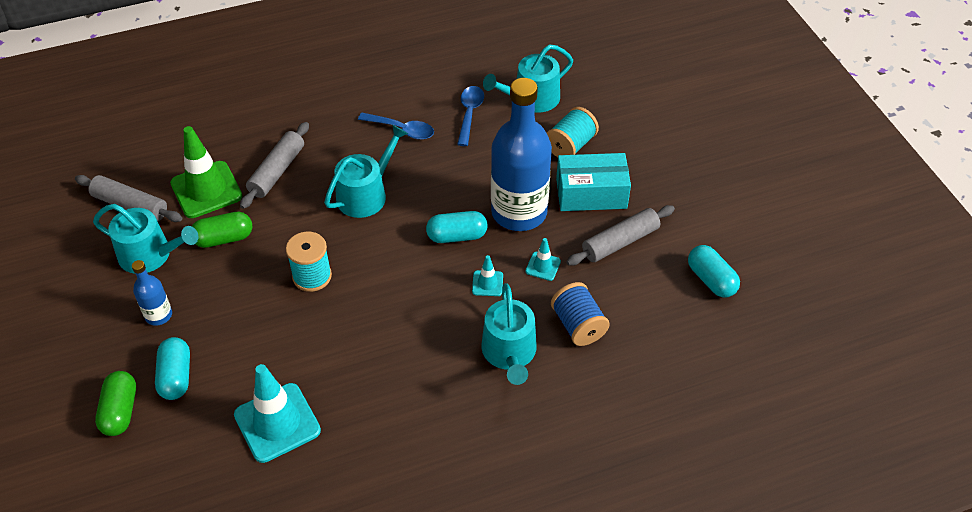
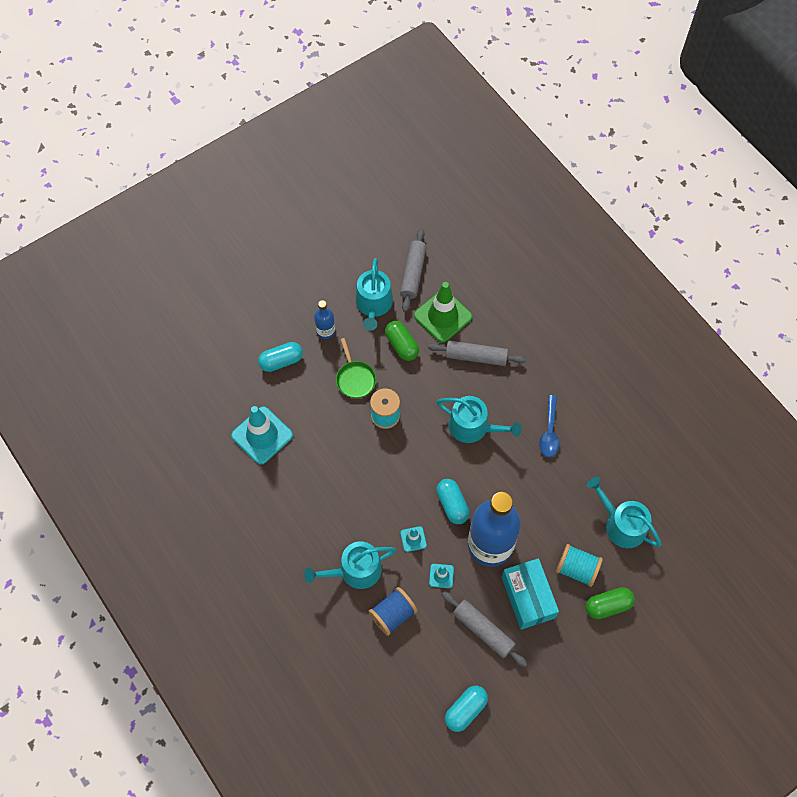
camera: 75 degrees right, 15 degrees up
green capsule [95,371,136,436] -> green capsule moved to [586,587,635,619]
blue spoon [457,86,484,146] -> none
none -> green pan [336,338,376,398]

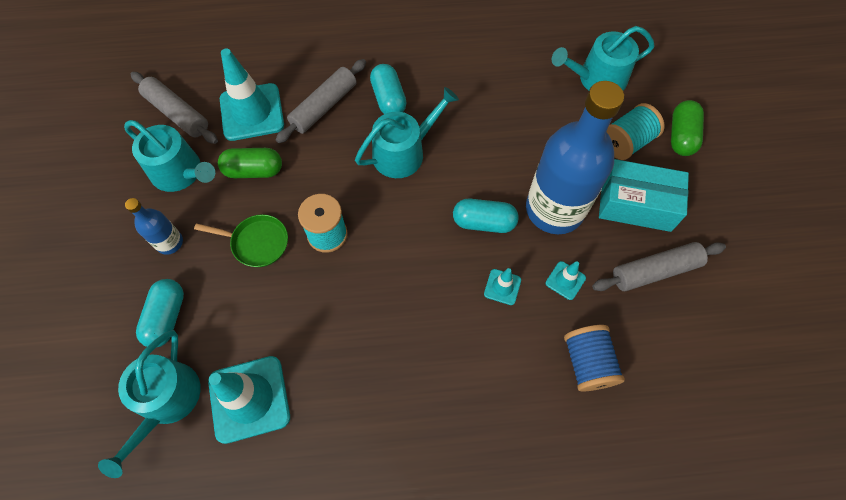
camera: 60 degrees left, 0 degrees up
turquoise watering can [304,541,396,589] -> turquoise watering can moved to [98,330,201,478]
green traffic cone [414,282,473,343] -> turquoise traffic cone [220,48,284,141]
turquoise capsule [445,686,488,732] -> turquoise capsule moved to [370,64,407,114]
blue spoon [539,395,559,457] -> none

